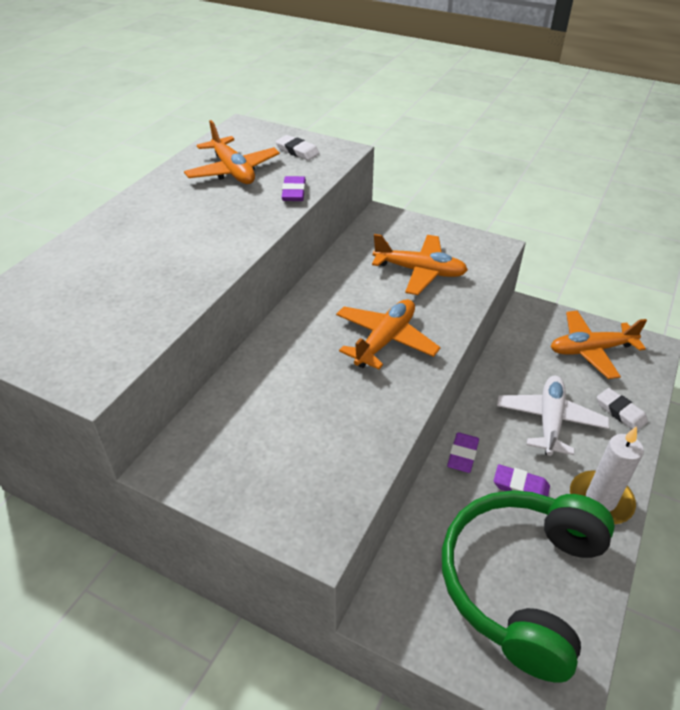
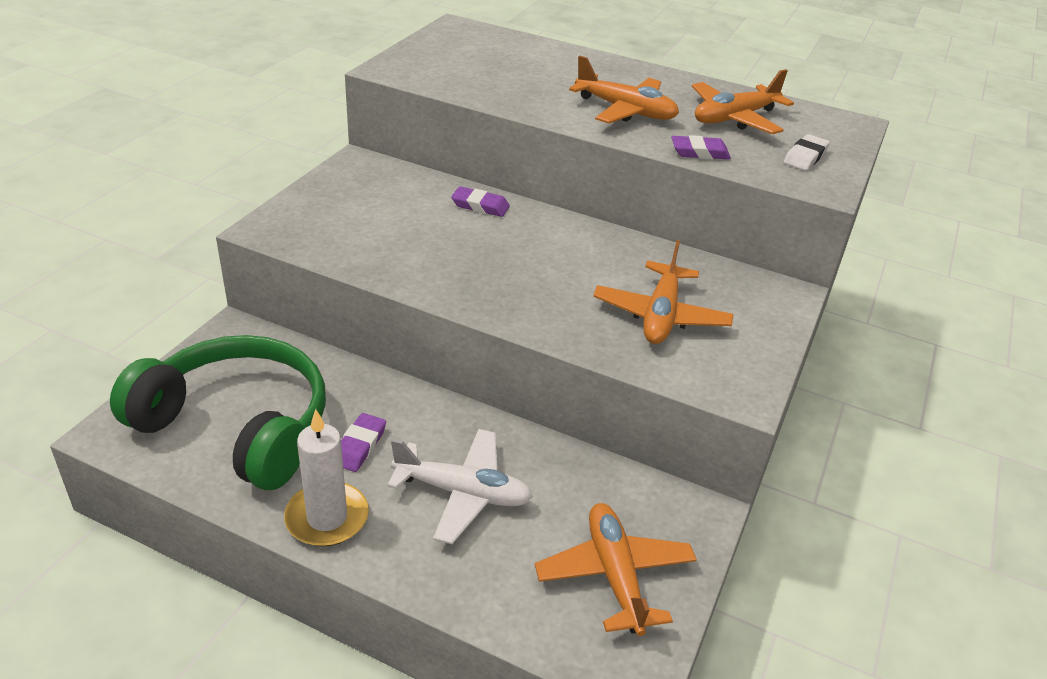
camera: 85 degrees right, 5 degrees down
orange plane [336,299,441,370] -> orange plane moved to [569,56,679,124]
purple eraser [447,432,479,473] -> purple eraser moved to [451,187,510,217]
white eraser [597,388,648,431] -> none

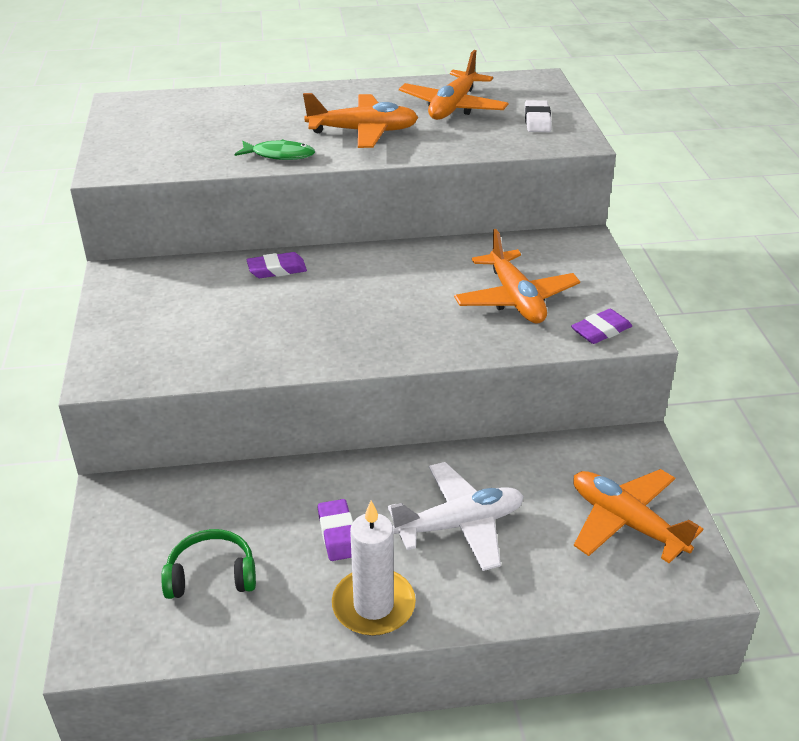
camera: 30 degrees left, 0 degrees up
green headphones [110,335,326,490] -> green headphones [161,529,256,599], size x0.44
purple eraser [671,135,731,159] -> purple eraser moved to [571,309,632,344]
none -> green fish [235,139,315,160]

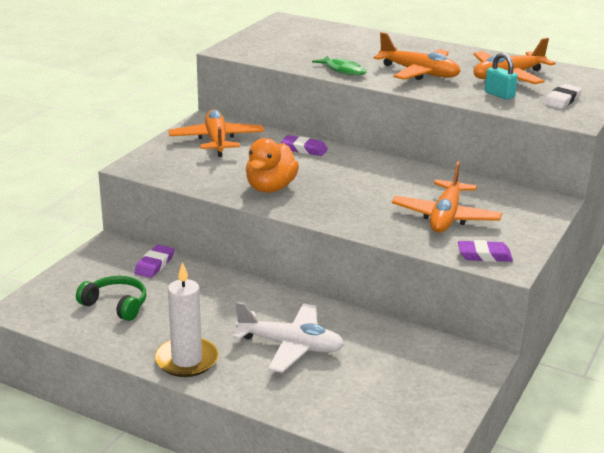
camera: 35 degrees right, 10 degrees down
purple eraser [318,499,353,561] -> purple eraser moved to [134,245,174,278]
orange plane [573,469,703,563] -> orange plane moved to [169,109,264,157]
none -> orange duck [246,138,299,193]
none -> turquoise padlock [485,53,518,100]

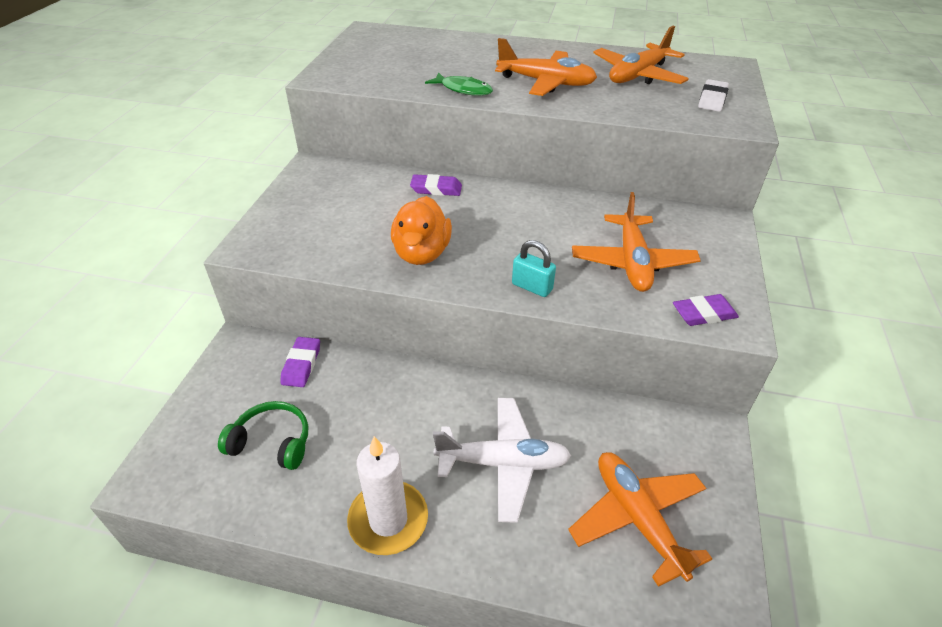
camera: 15 degrees left, 15 degrees up
orange plane [169,109,264,157] -> orange plane moved to [568,452,712,587]
turquoise padlock [485,53,518,100] -> turquoise padlock moved to [512,240,556,297]

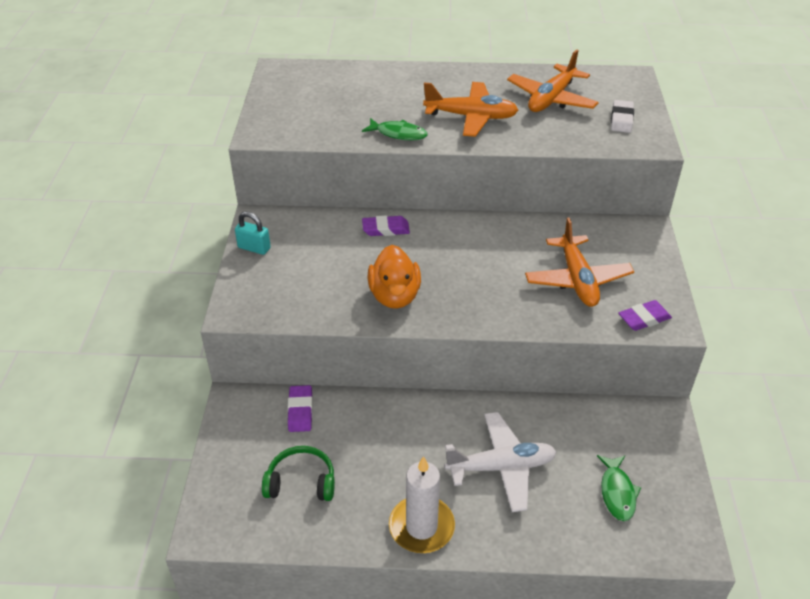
camera: 10 degrees left, 0 degrees up
turquoise padlock [512,240,556,297] -> turquoise padlock moved to [235,211,271,255]
orange plane [568,452,712,587] -> green fish [597,455,641,521]

